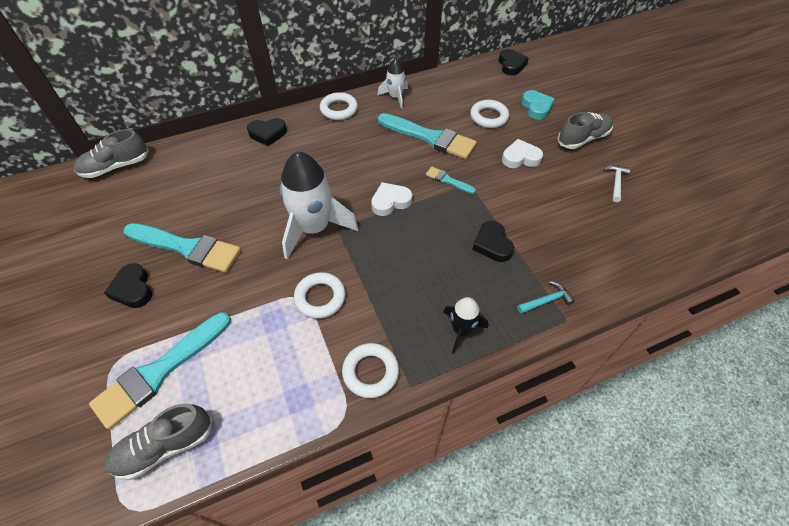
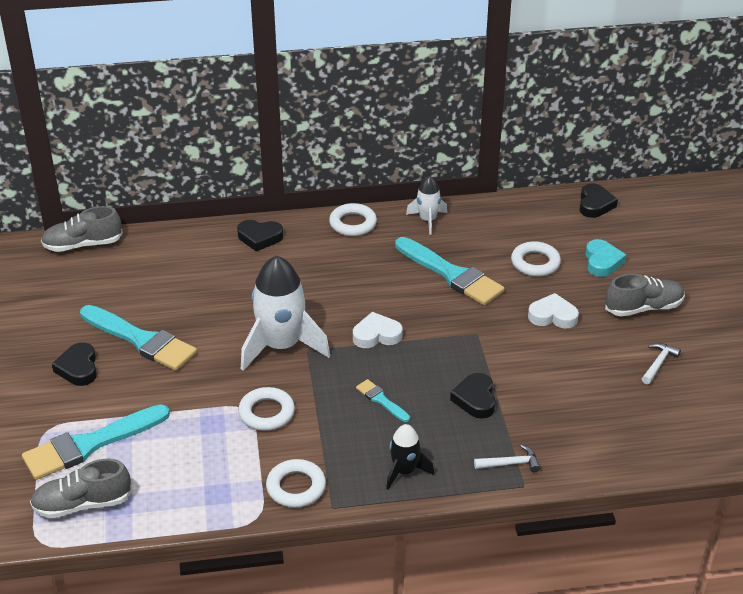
camera: 15 degrees right, 15 degrees down
turquoise brush [426,167,476,194] -> turquoise brush moved to [356,379,410,422]
turquoise hammer [517,281,575,314] -> white hammer [474,445,540,472]

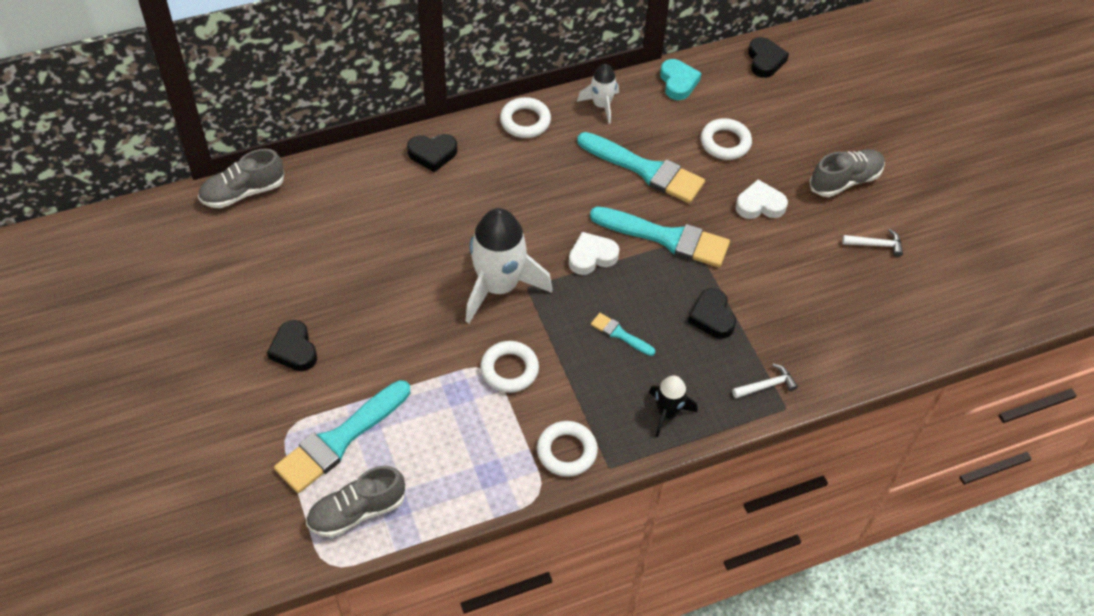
camera: 15 degrees left, 15 degrees up
turquoise brush [80,305,197,371] -> turquoise brush moved to [590,206,730,267]
turquoise heart [585,239,626,277] -> turquoise heart moved to [660,59,702,100]
white hammer [642,343,681,384] -> white hammer turned 75 degrees clockwise [842,229,903,257]

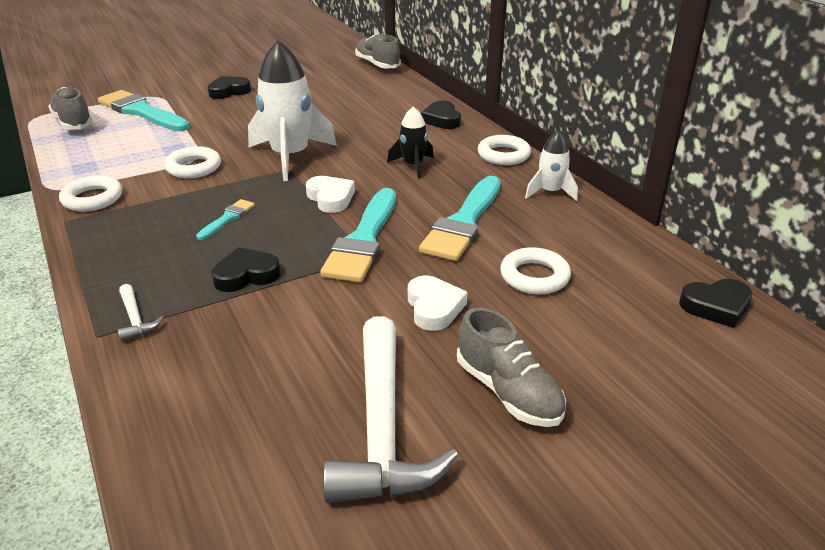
camera: 85 degrees right, 20 degrees down
black rocket [649,375,697,437] -> black rocket moved to [387,107,434,178]
turquoise heart [660,59,702,100] -> none
white hammer [842,229,903,257] -> white hammer [323,316,458,503], size x2.36

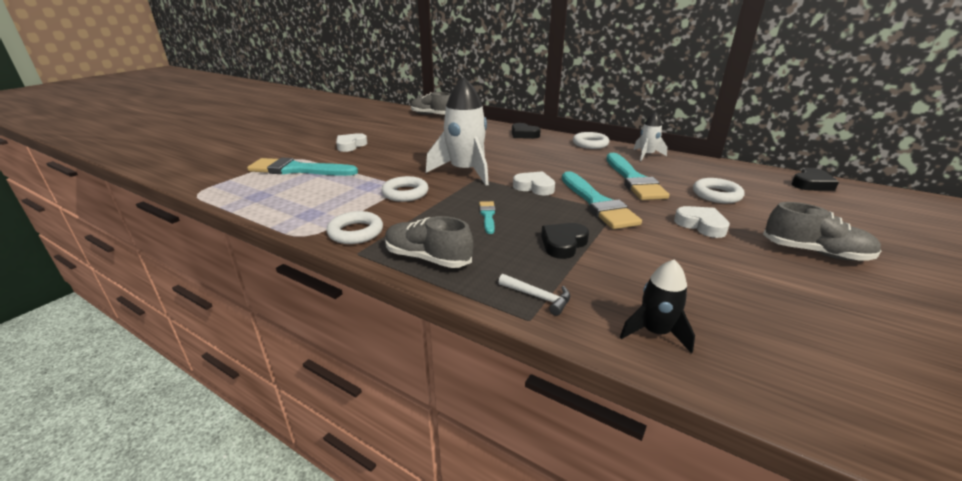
camera: 30 degrees left, 5 degrees down
grey shoe [48,87,93,130] -> grey shoe moved to [385,216,474,268]
black heart [207,76,251,99] -> white heart [336,133,367,152]
white hammer [323,316,458,503] -> none
black rocket [387,107,434,178] -> black rocket moved to [620,260,695,353]

